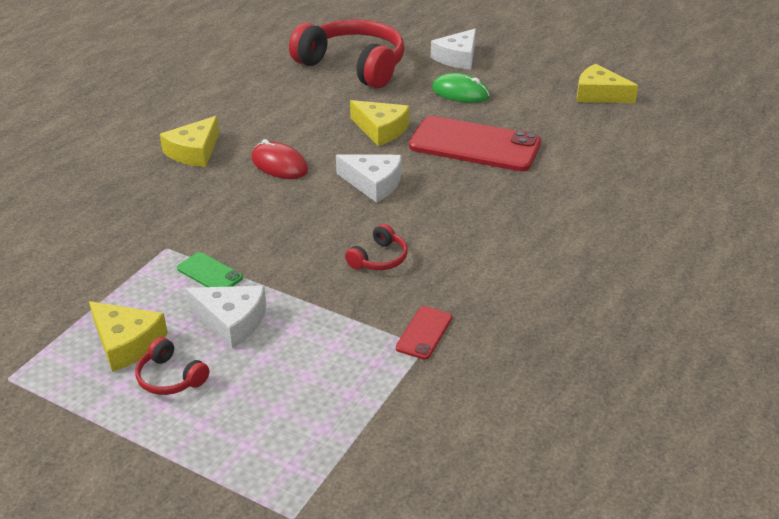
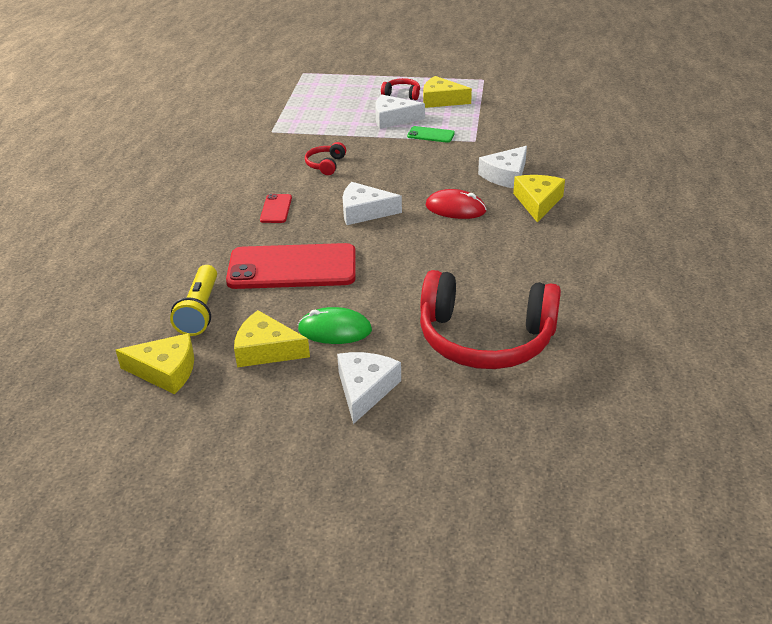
camera: 160 degrees right, 0 degrees up
yellow cheese [350,100,410,146] -> yellow cheese moved to [234,310,310,367]
red phone [396,306,452,360] -> red phone moved to [260,194,292,223]
none -> yellow flashlight [170,265,217,336]
none -> white cheese [478,146,527,188]

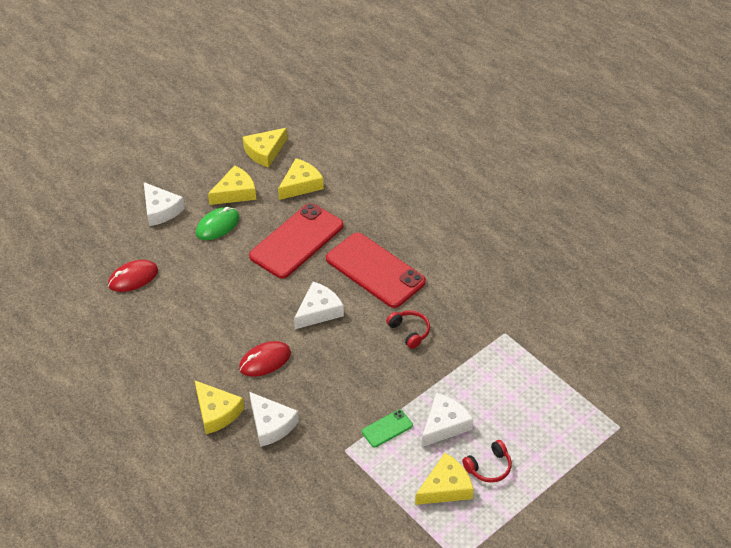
camera: 130 degrees right, 10 degrees up
yellow flashlight [170,265,217,336] -> yellow cheese [278,158,324,200]
red phone [260,194,292,223] -> red phone [326,233,426,308], size x2.27
red headphones [420,270,561,369] -> red mouse [108,260,158,292]
white cheese [478,146,527,188] -> white cheese turned 150 degrees clockwise [249,392,299,447]

